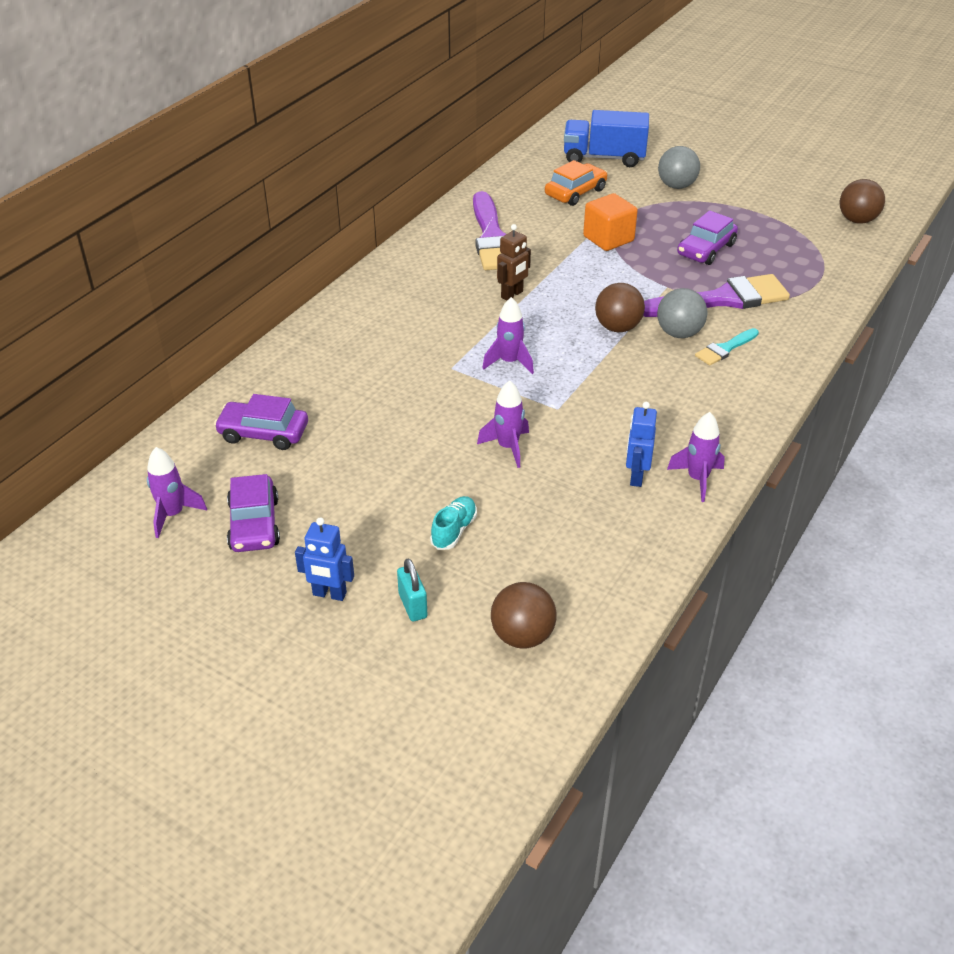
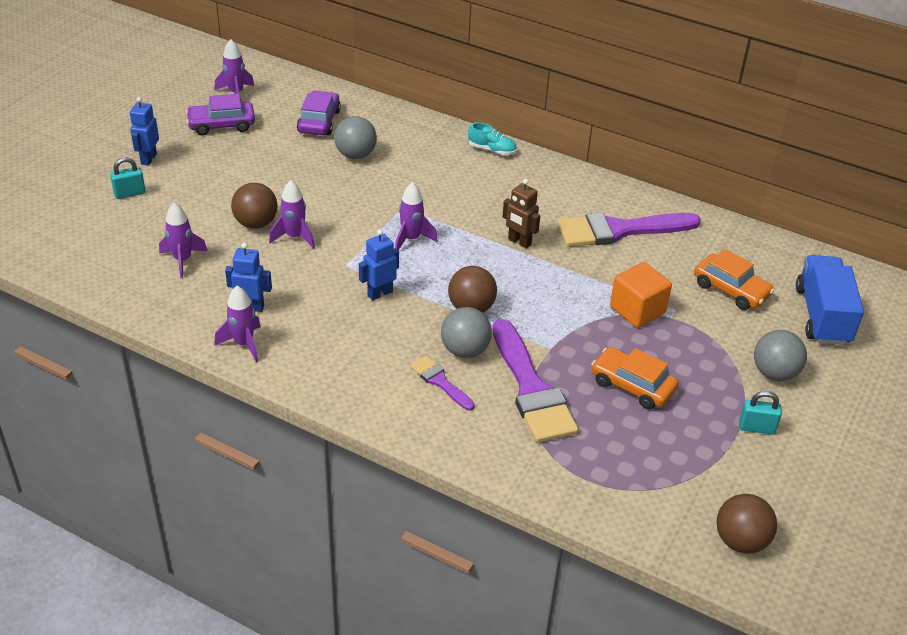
camera: 85 degrees right, 0 degrees up
turquoise shoe [430,496,477,550] -> turquoise shoe moved to [468,122,517,155]
brown ball [491,582,557,649] -> brown ball moved to [231,183,278,229]
purple car [677,210,738,265] -> orange car [591,347,679,409]
turquoise brush [695,328,759,365] -> purple brush [410,356,475,411]
none -> purple rocket [159,202,207,278]
none -> grey ball [334,116,377,159]
none -> blue robot [359,229,399,300]
none -> turquoise padlock [739,391,782,434]

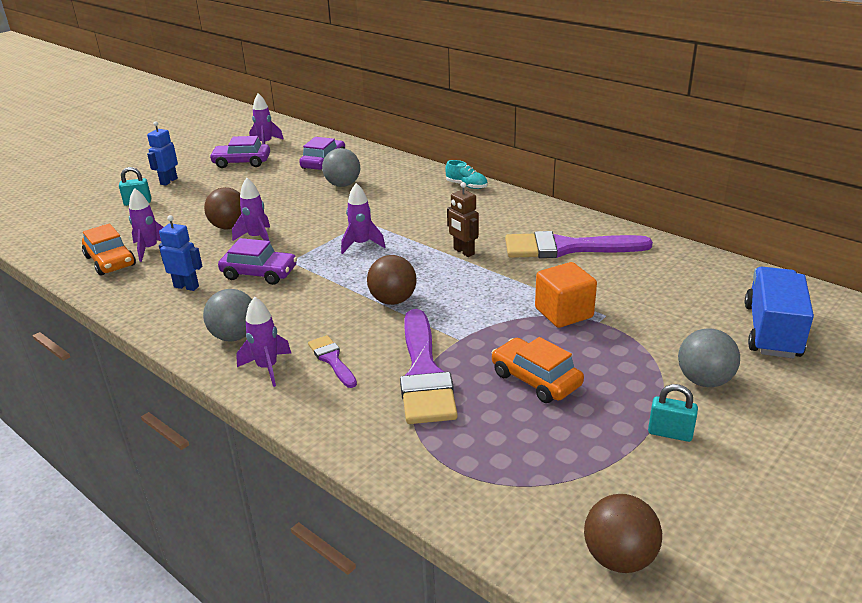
camera: 15 degrees right, 10 degrees down
purple rocket [214,286,261,362] -> purple rocket moved to [236,297,291,387]
blue robot [359,229,399,300] -> none
grey ball [441,307,492,358] -> grey ball moved to [203,289,252,341]
orange car [694,249,774,310] -> orange car moved to [82,224,136,276]
none -> purple car [218,238,297,285]

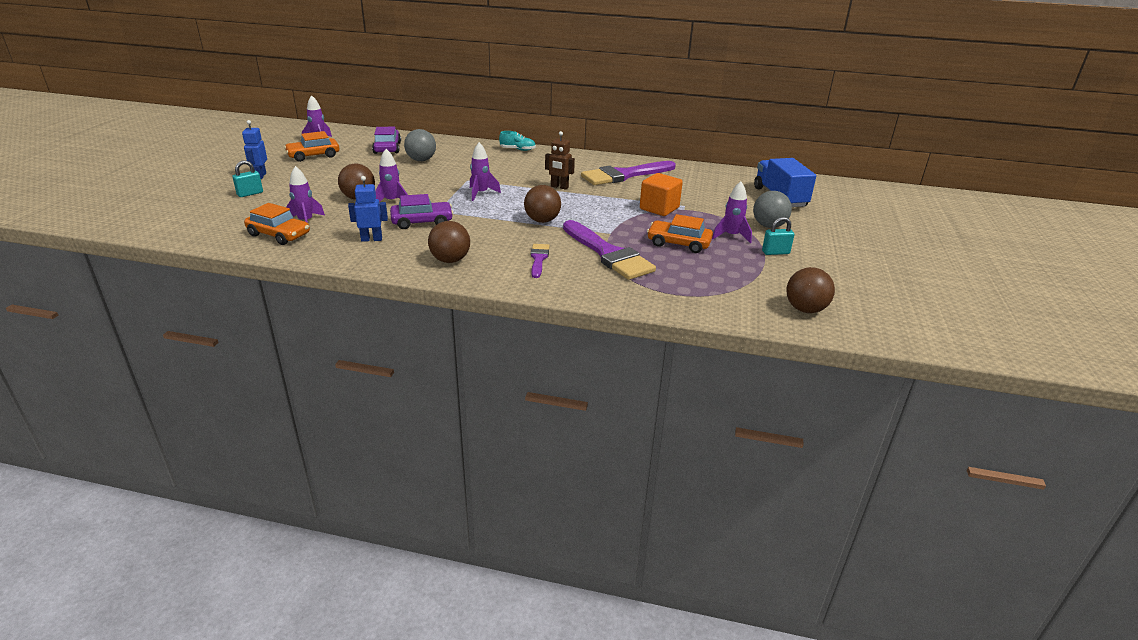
camera: 30 degrees left, 0 degrees up
grey ball [203,289,252,341] -> brown ball [428,221,470,263]
purple car [209,136,270,168] -> orange car [284,131,339,162]
purple rocket [236,297,291,387] -> purple rocket moved to [712,181,752,243]
purple brush [308,335,357,388] -> purple brush turned 60 degrees clockwise [531,244,550,278]

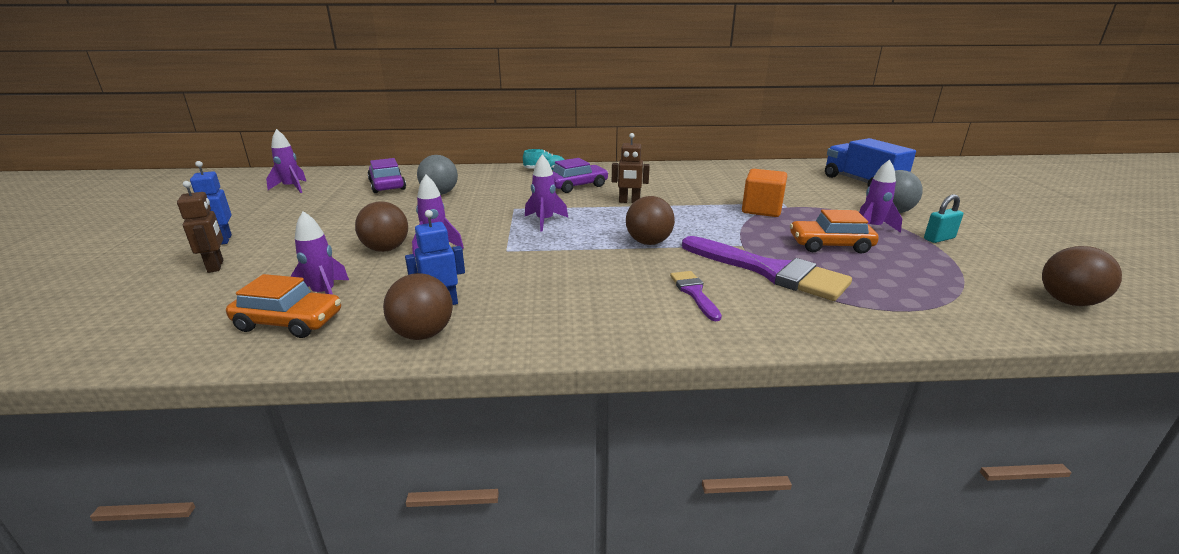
camera: 15 degrees left, 5 degrees down
turquoise padlock [232,160,263,197] -> brown robot [177,181,223,273]
orange car [284,131,339,162] -> none
purple car [390,194,453,229] -> purple car moved to [553,158,609,193]
brown ball [428,221,470,263] -> brown ball moved to [383,273,453,340]
purple brush [581,161,676,185] -> none

